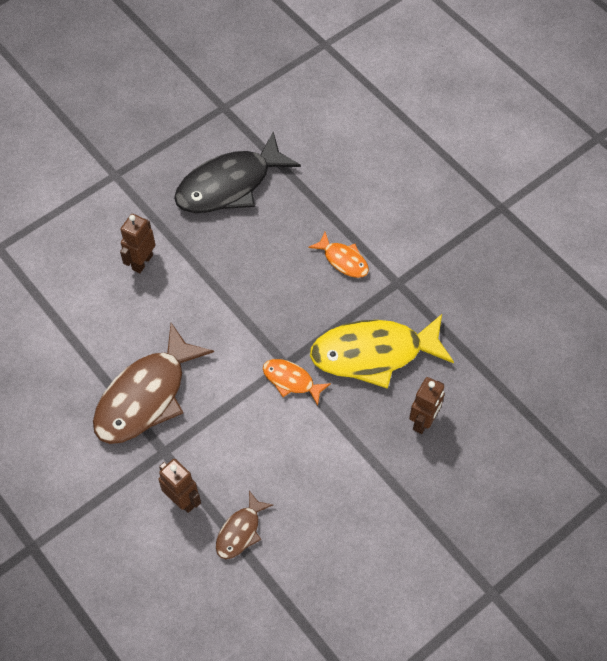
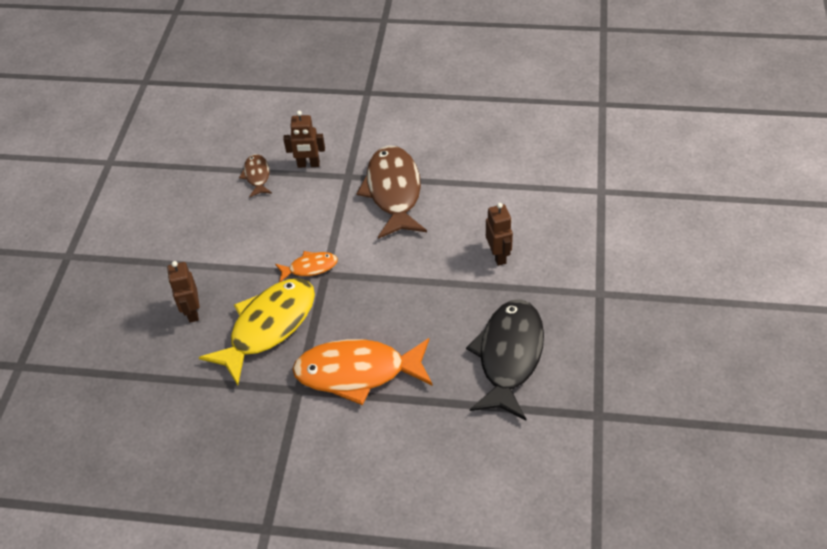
camera: 140 degrees right, 10 degrees down
orange fish [308,232,369,278] -> orange fish [292,338,433,405], size x2.05

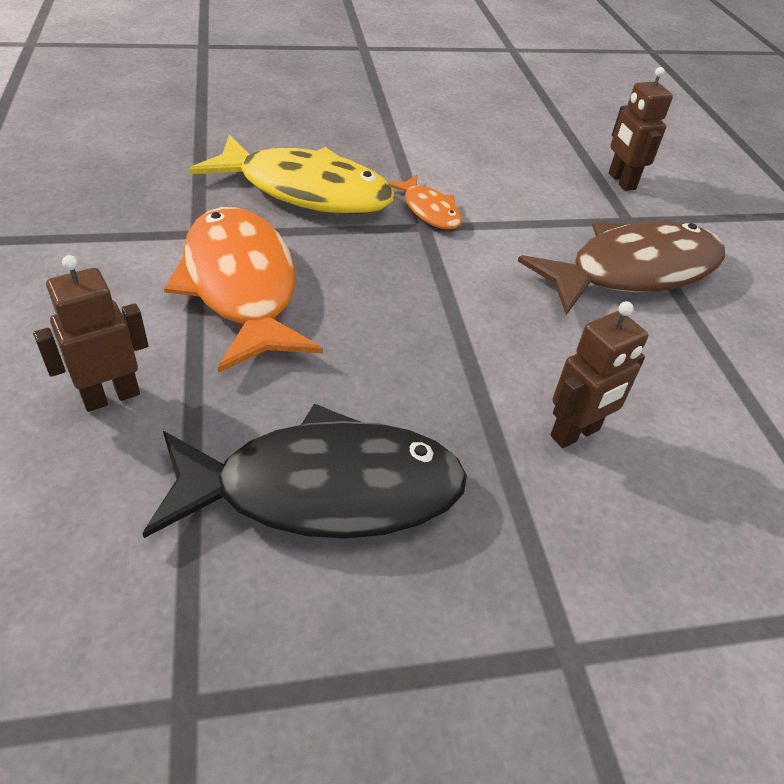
camera: 65 degrees right, 5 degrees down
brown robot [167,261,200,323] -> brown robot moved to [33,255,148,412]
brown fish [239,154,272,198] -> none

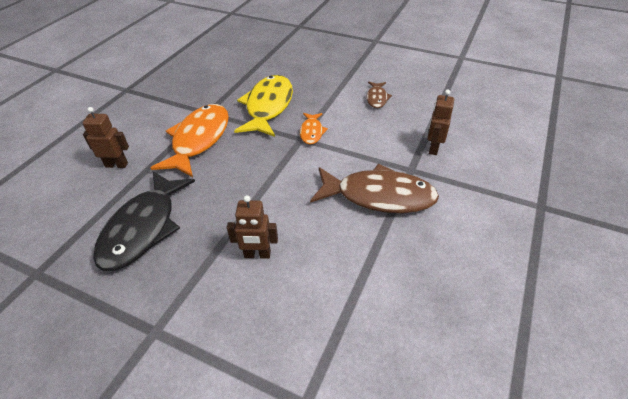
camera: 40 degrees right, 0 degrees up
black fish [142,403,467,539] -> black fish turned 75 degrees clockwise [93,171,195,271]
yellow fish [188,134,394,214] -> yellow fish turned 135 degrees counterclockwise [234,75,293,137]
none -> brown fish [366,81,392,108]

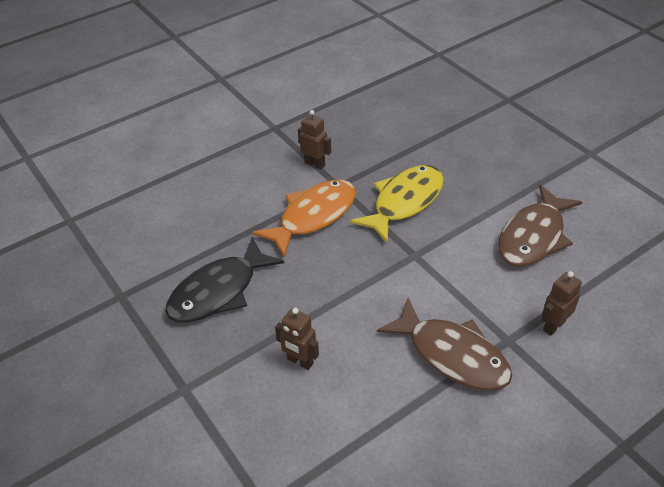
camera: 30 degrees right, 0 degrees up
brown robot [82,107,129,168] -> brown robot moved to [298,110,331,170]
orange fish [300,113,328,144] -> none
brown fish [366,81,392,108] -> brown fish [498,185,582,267], size x2.05

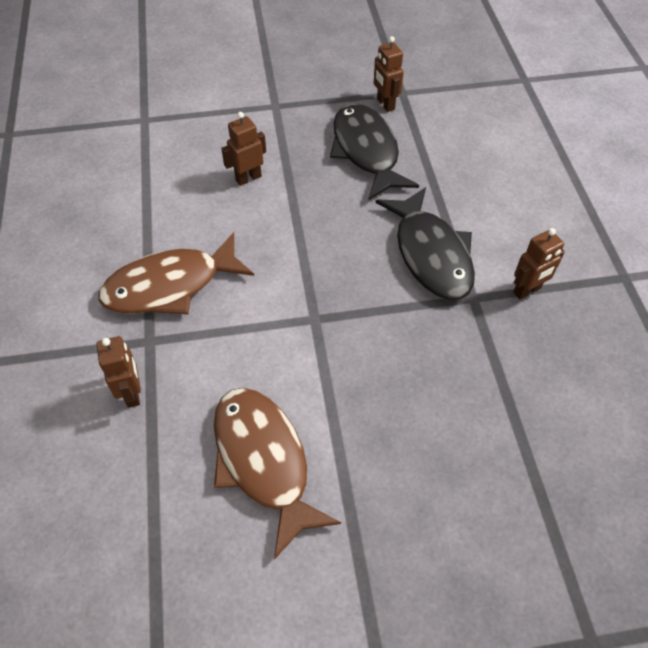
camera: 115 degrees right, 10 degrees up
orange fish [252,180,356,258] -> black fish [376,187,475,300]
yellow fish [350,165,444,243] -> none
none -> brown robot [374,36,404,112]

